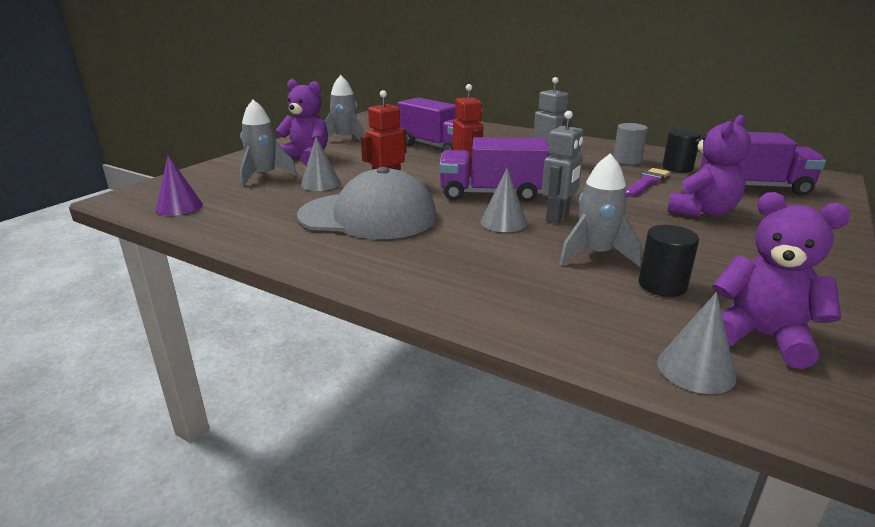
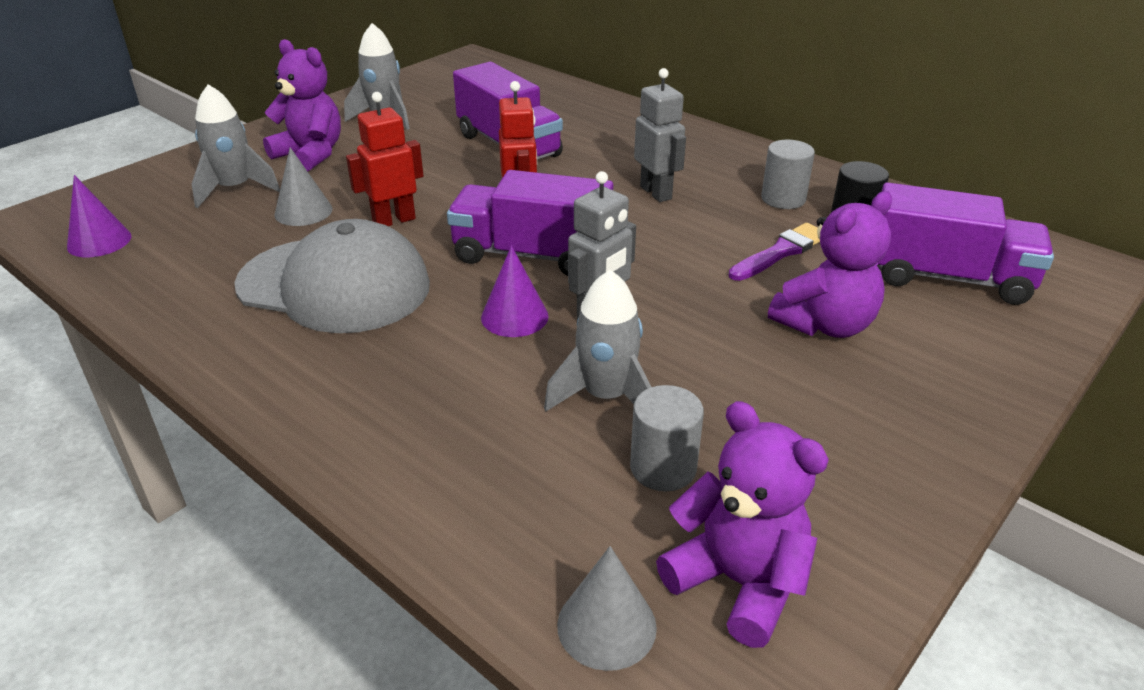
camera: 10 degrees right, 10 degrees up
grey cone [480,168,527,232] -> purple cone [481,245,549,337]
black cylinder [638,225,699,297] -> grey cylinder [630,385,704,491]

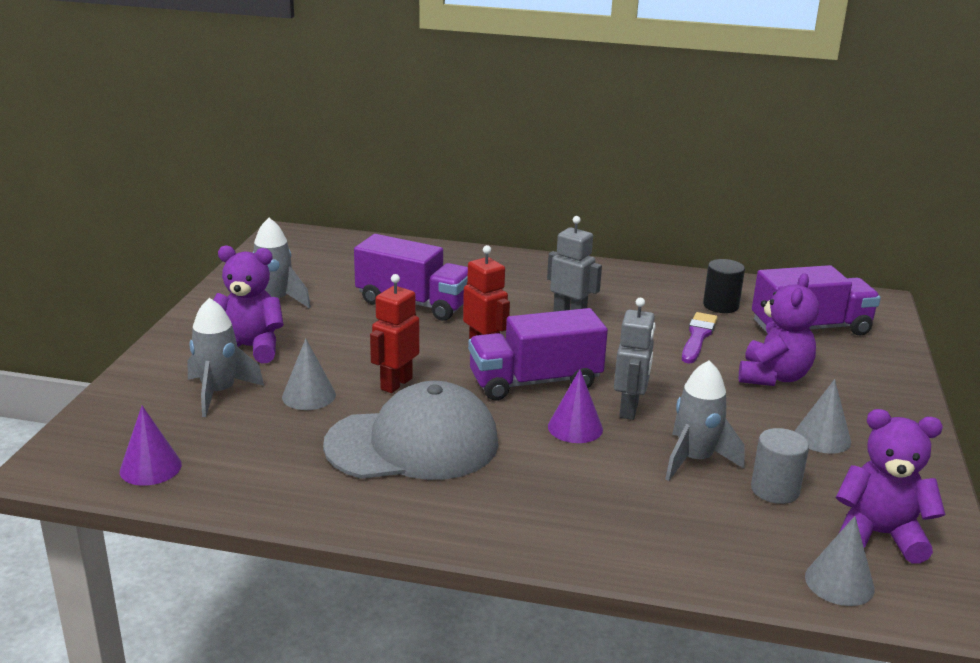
camera: 30 degrees left, 10 degrees down
grey cylinder [761,140,815,209] -> none
none -> grey cone [795,379,851,454]

